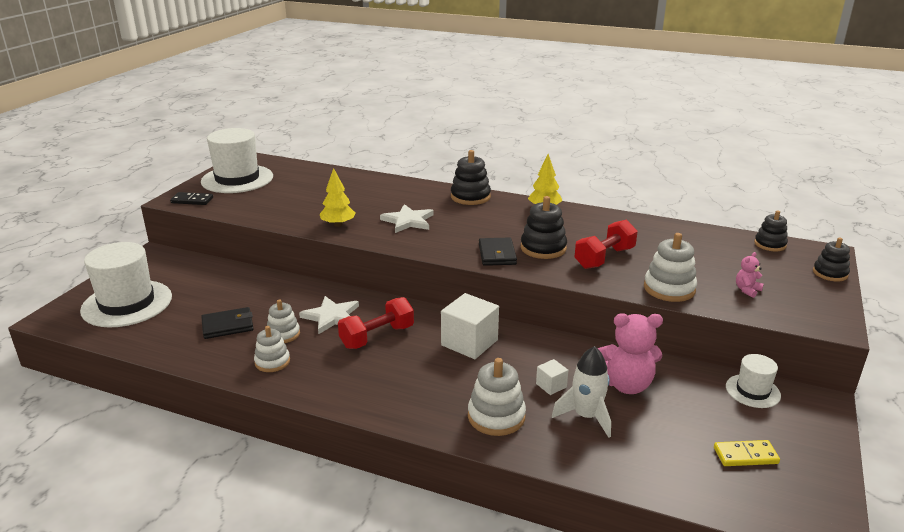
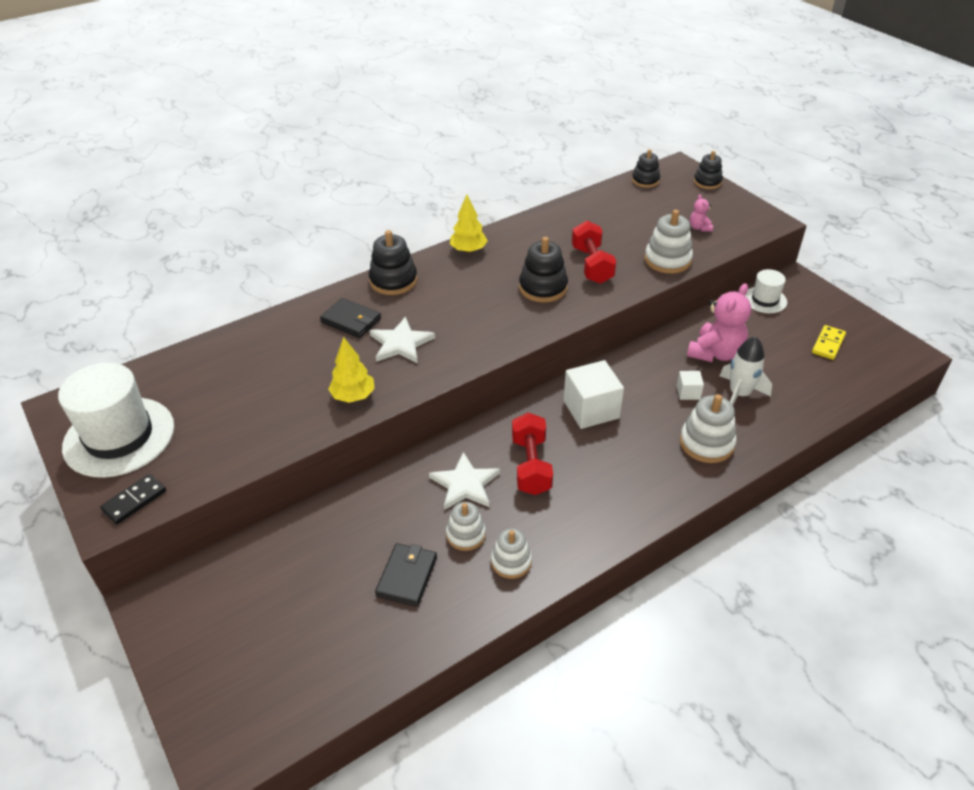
camera: 55 degrees left, 15 degrees up
white hat [80,242,172,327] -> none
black wallet [479,237,517,266] -> black wallet moved to [320,298,381,338]

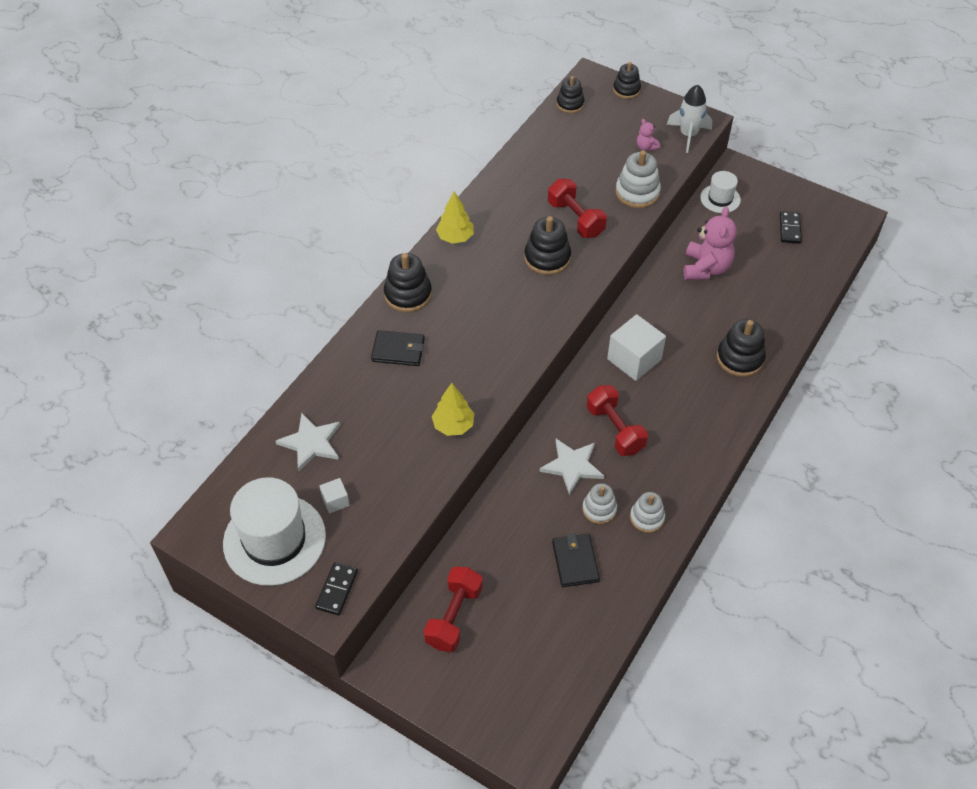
camera: 25 degrees left, 10 degrees up
white star [370,317,435,363] -> white star moved to [276,413,340,471]
white cube [677,371,704,400] -> white cube moved to [320,478,350,514]
white stacking toy [680,394,737,463] -> black stacking toy [717,319,766,377]
white rocket [720,336,772,405] -> white rocket moved to [667,85,712,153]
yellow domino [812,325,846,360] -> black domino [780,211,802,244]
none -> red dumbbell [424,566,483,652]

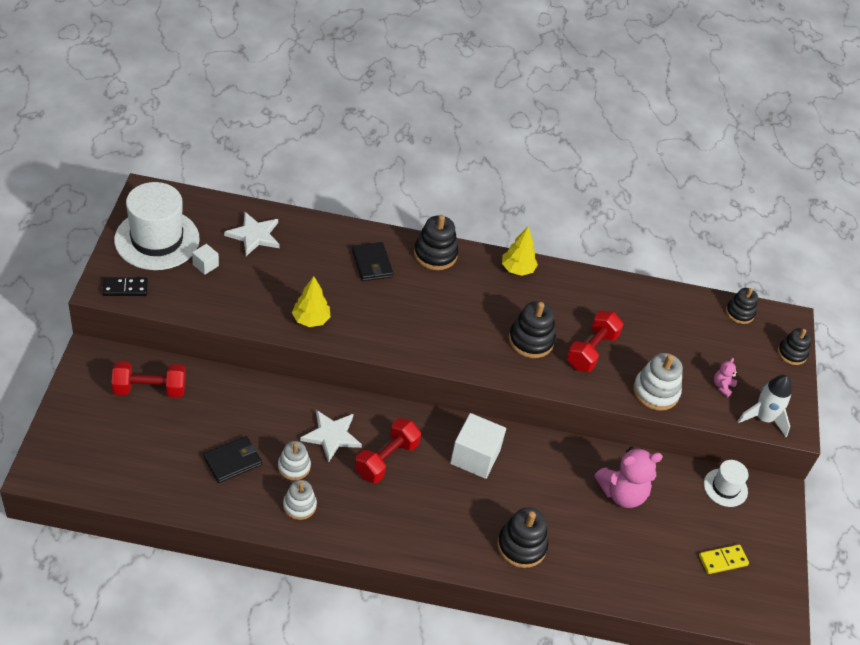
camera: 60 degrees right, 5 degrees down
black domino [780,211,802,244] -> yellow domino [699,545,749,574]

